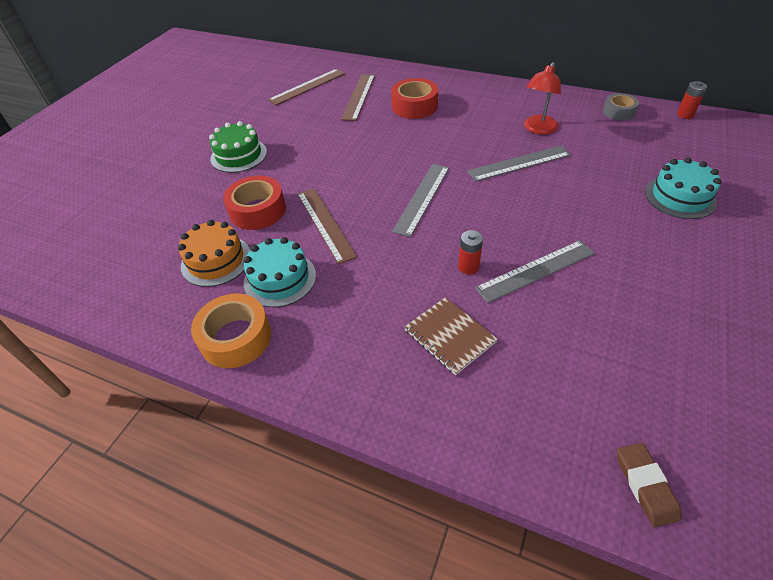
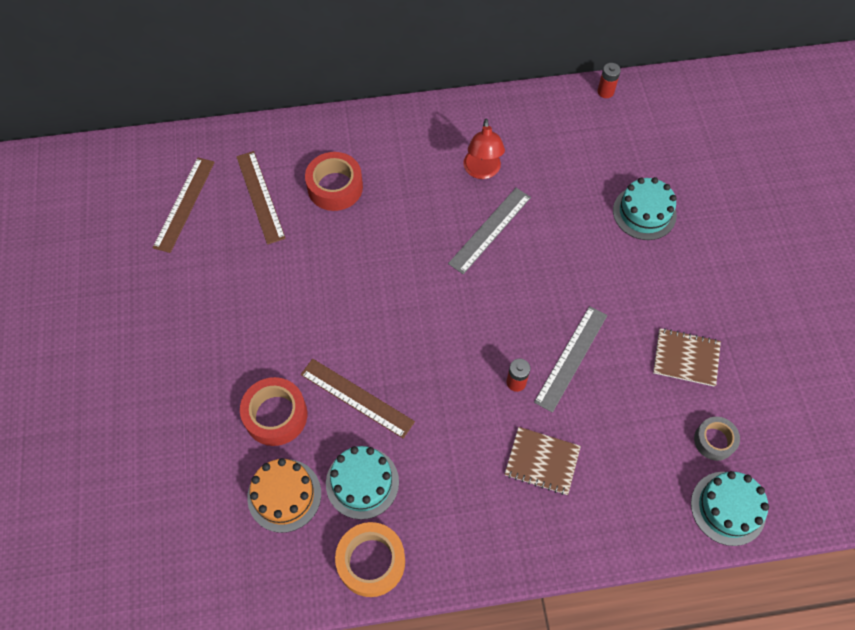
camera: 35 degrees left, 15 degrees up
green cake [209,121,267,173] -> none
grey ruler [392,164,449,237] -> none
grey tape [603,93,639,121] -> grey tape moved to [694,417,740,461]
brown eraser [617,443,682,528] -> turquoise cake [691,471,769,546]
none -> brown notebook [653,328,721,387]

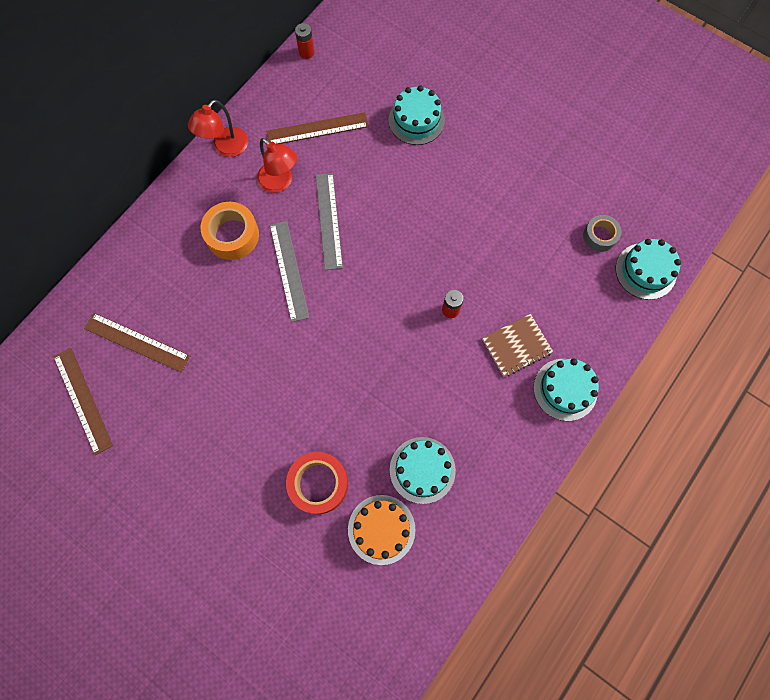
camera: 45 degrees left, 10 degrees up
brown ruler [301,359,415,439] -> brown ruler moved to [267,112,369,144]
red tape [305,152,363,211] -> none
orange tape [335,522,405,597] -> orange tape moved to [200,202,259,260]
grey ruler [534,306,607,413] -> grey ruler moved to [270,221,309,322]
brown notebook [653,328,721,387] -> none
none -> red lamp [188,100,248,157]
none -> turquoise cake [533,358,599,421]

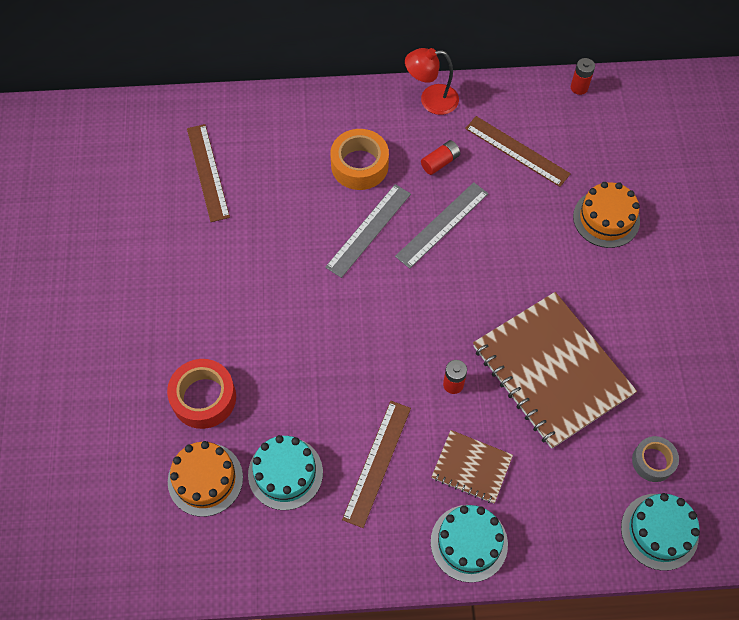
camera: 50 degrees right, 10 degrees down
brown ruler [53,348,113,455] -> brown ruler moved to [342,401,411,528]
red lamp [257,138,297,193] -> red battery [421,140,460,175]
turquoise cake [389,85,445,145] -> orange cake [573,182,640,248]
none -> brown notebook [473,292,637,449]

